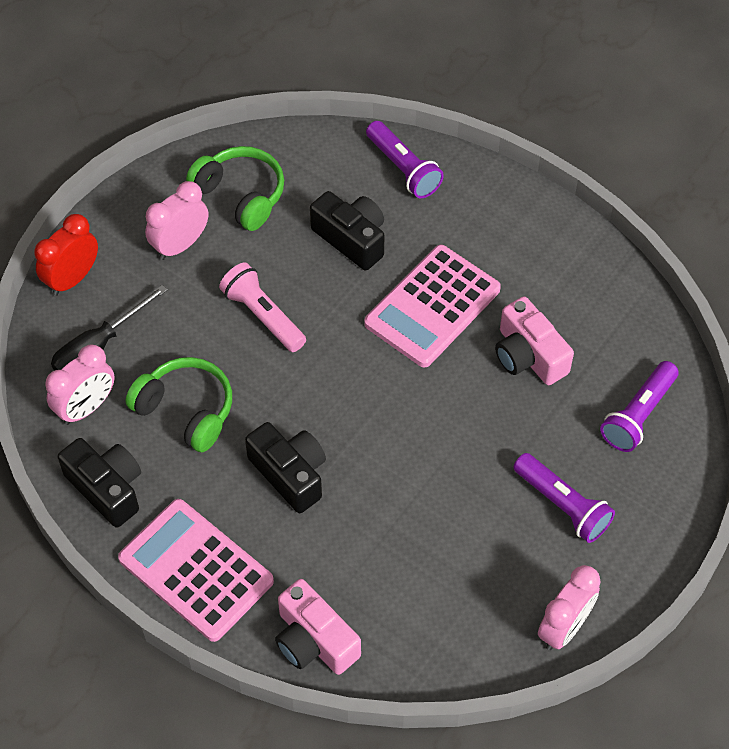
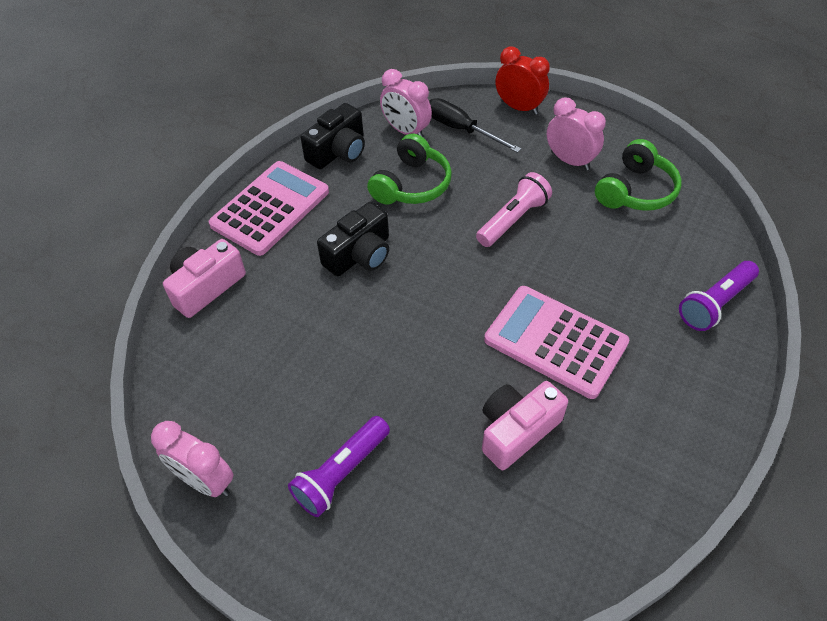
camera: 85 degrees right, 5 degrees down
black camera [310,191,384,270] -> none
purple flashlight [600,361,679,452] -> none

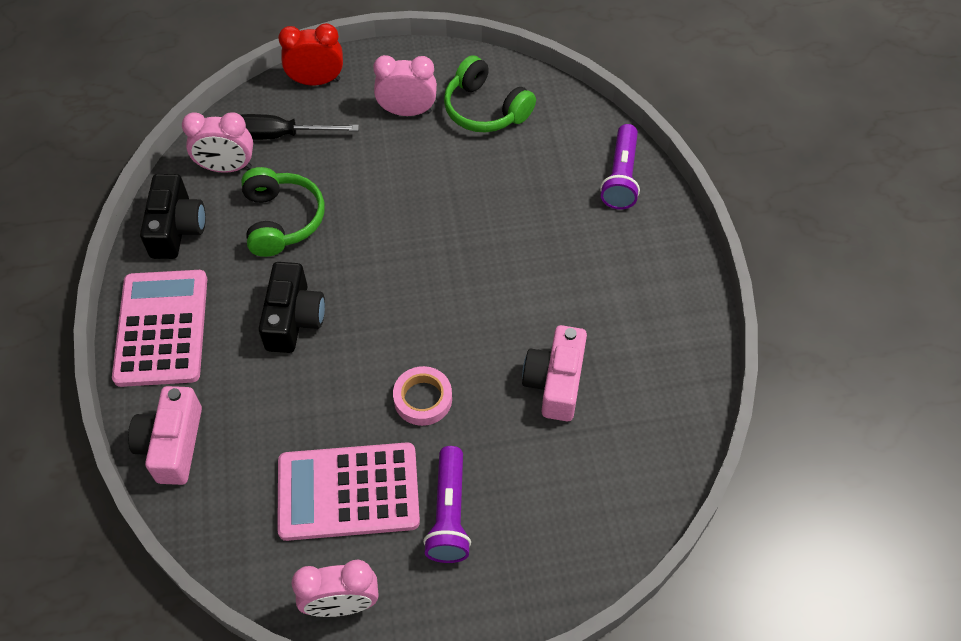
camera: 40 degrees left, 5 degrees up
pink flashlight [476,172,552,247] -> none
pink calculator [484,286,629,399] -> pink calculator moved to [277,442,420,541]
green headphones [595,139,682,211] -> green headphones turned 135 degrees clockwise [444,55,536,133]
none -> pink tape [393,366,452,426]

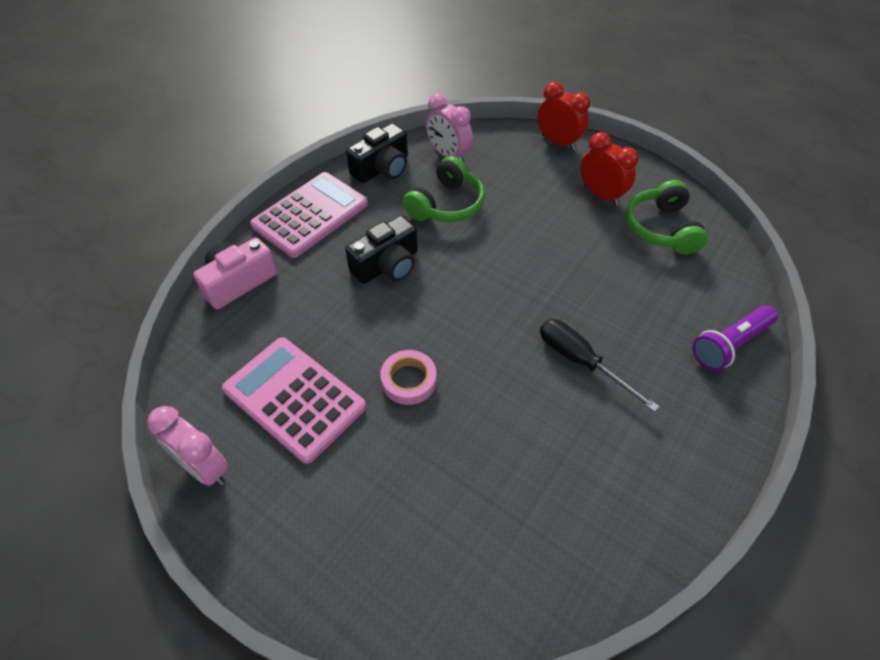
camera: 45 degrees right, 5 degrees down
black screwdriver [241,114,359,140] -> black screwdriver moved to [540,319,659,412]
pink clock [373,55,437,116] -> red clock [581,132,639,206]
purple flashlight [423,446,471,563] -> none
pink camera [522,325,587,421] -> none

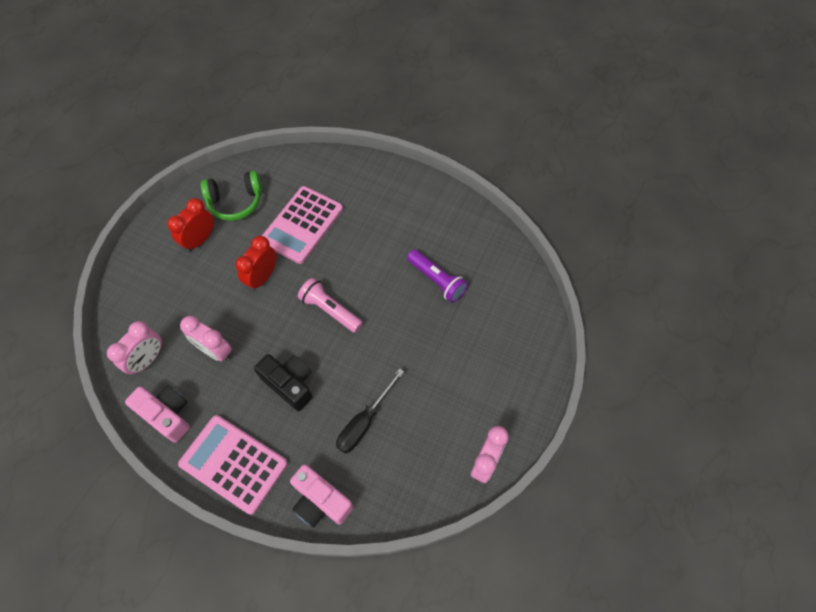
camera: 100 degrees left, 10 degrees up
pink calculator [222,337,366,464] -> pink calculator moved to [262,186,343,264]
black camera [346,123,408,183] -> pink camera [125,385,190,443]
pink tape [380,350,437,405] -> none
green headphones [403,156,485,222] -> pink clock [180,316,232,361]
red clock [538,82,590,150] -> red clock moved to [235,236,277,291]
black screwdriver [540,319,659,412] -> black screwdriver moved to [336,368,404,453]
purple flashlight [692,305,778,371] -> purple flashlight moved to [407,250,468,303]
none -> pink flashlight [298,278,363,333]

